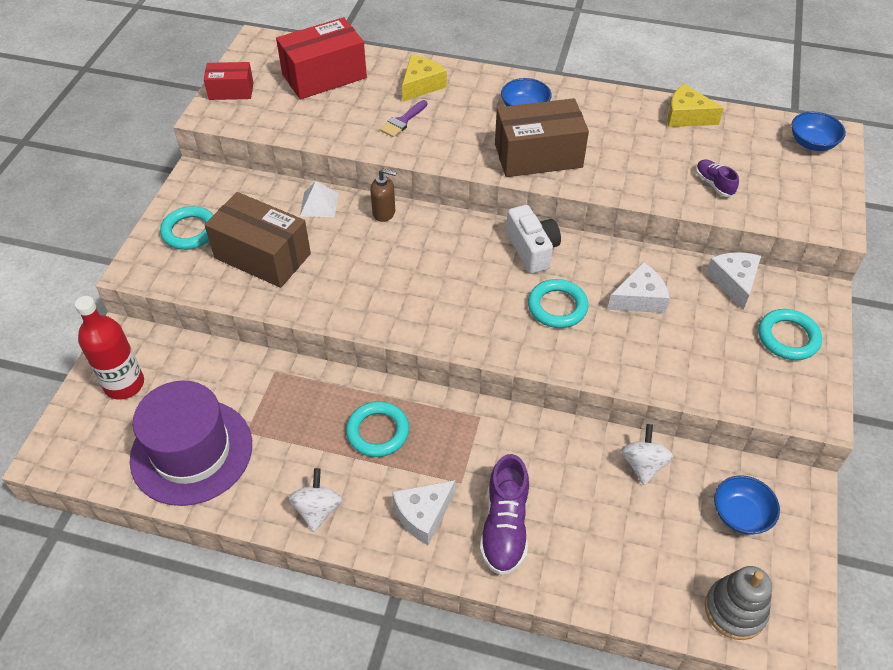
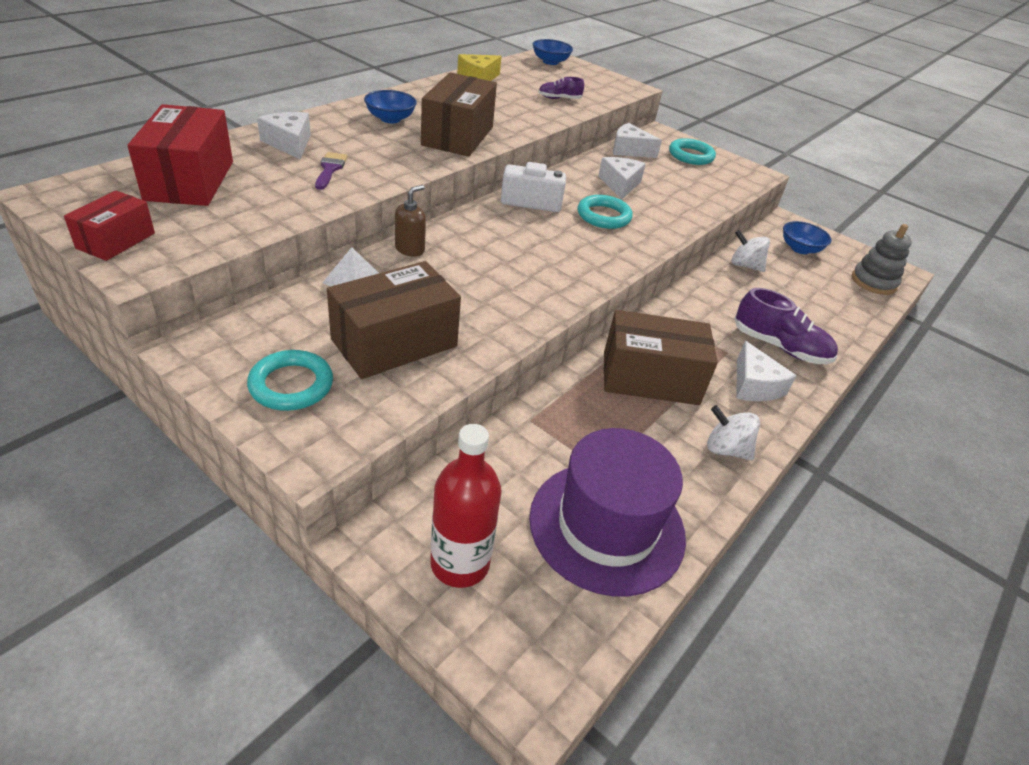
camera: 70 degrees left, 10 degrees down
turquoise ring [346,401,409,457] -> brown box [604,310,718,405]
purple brush [380,100,427,137] -> purple brush turned 150 degrees counterclockwise [315,152,348,190]
yellow cheese [402,55,447,102] -> white cheese [257,112,311,159]

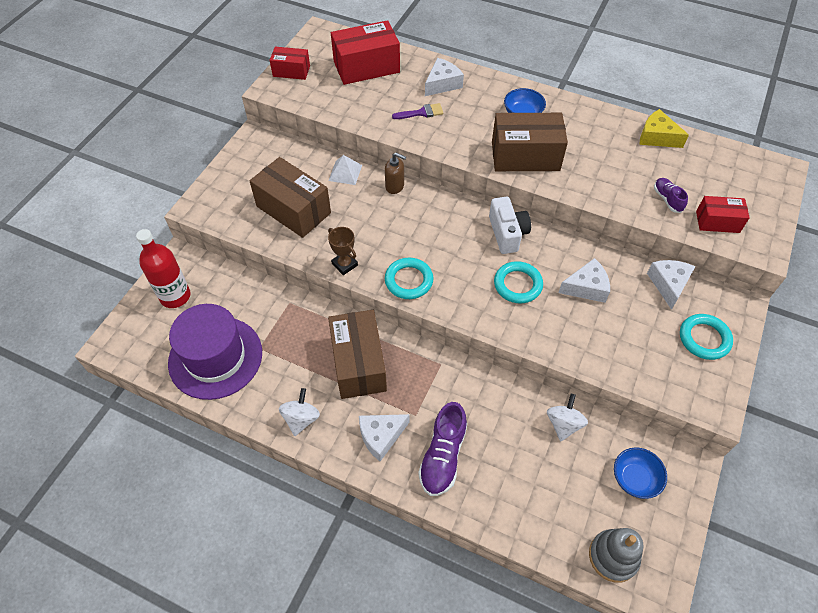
camera: 80 degrees right, 15 degrees up
turquoise ring [247,350,333,411] -> turquoise ring moved to [385,258,434,299]
blue bowl [533,39,573,65] -> none
none -> brown trophy [328,227,358,275]
none -> red box [696,196,750,233]

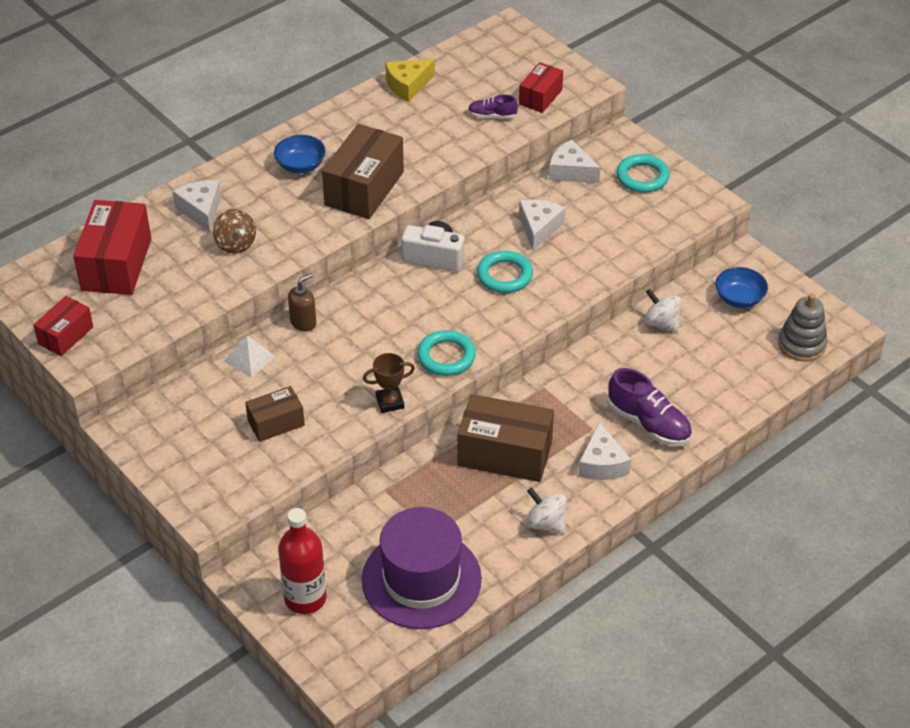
camera: 65 degrees left, 10 degrees down
brown box [250,157,331,238] -> brown box [245,386,305,442], size x0.57
purple brush [392,103,443,119] -> brown spinning top [213,209,256,254]

